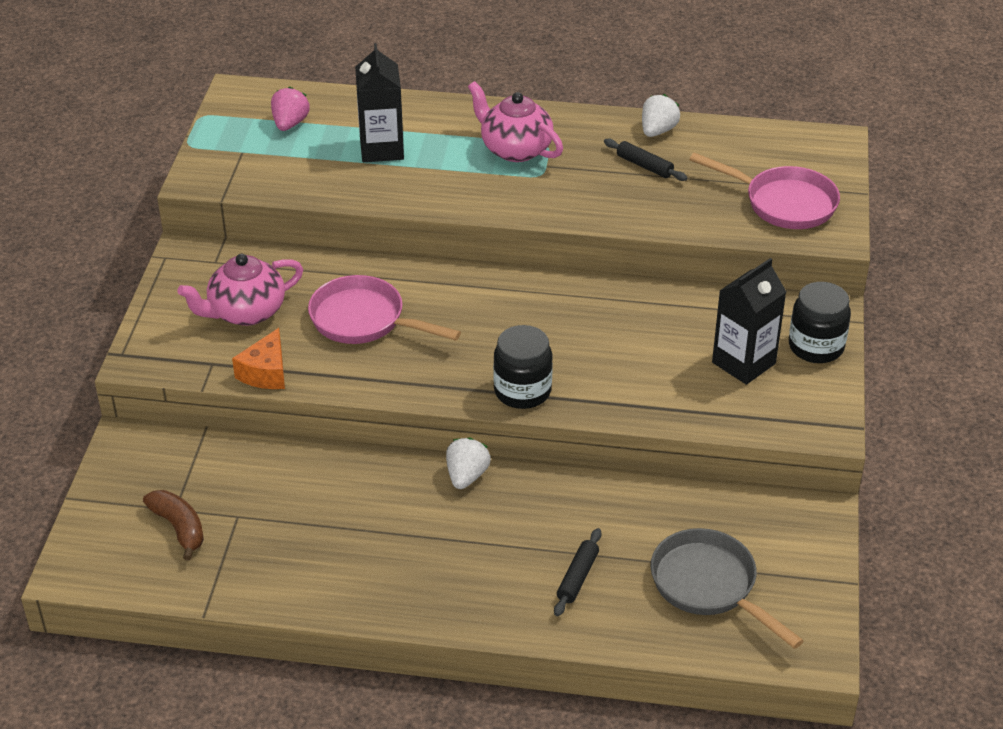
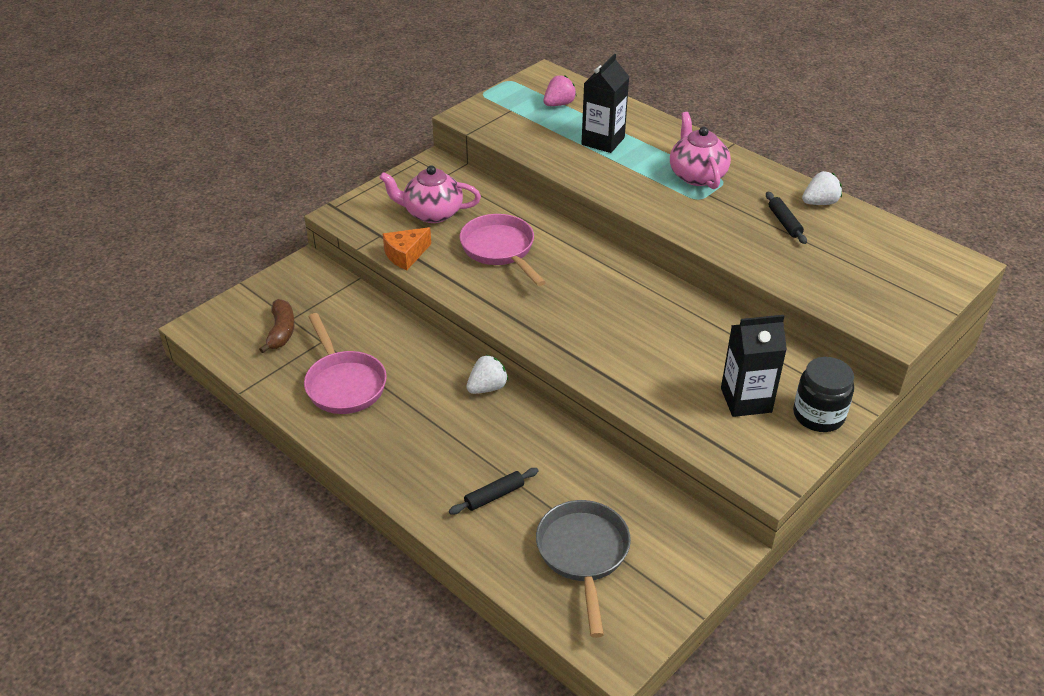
camera: 35 degrees right, 0 degrees up
black jar [493,325,553,409] -> none
pink pan [689,153,840,229] -> pink pan moved to [304,313,387,414]

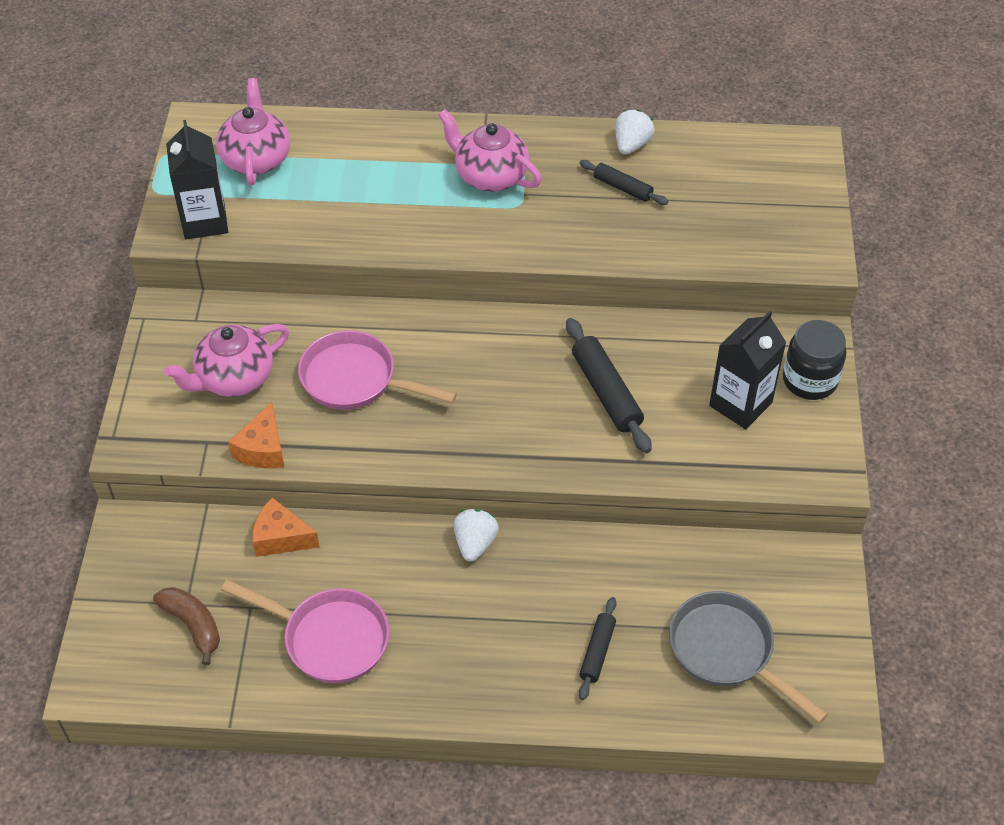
camera: 40 degrees left, 10 degrees up
pink strawberry [543,75,577,106] -> pink teapot [216,78,290,185]
black carton [581,54,629,153] -> black carton moved to [166,120,228,239]
none -> orange cheese [253,498,320,557]
none -> black rolling pin [566,318,651,453]

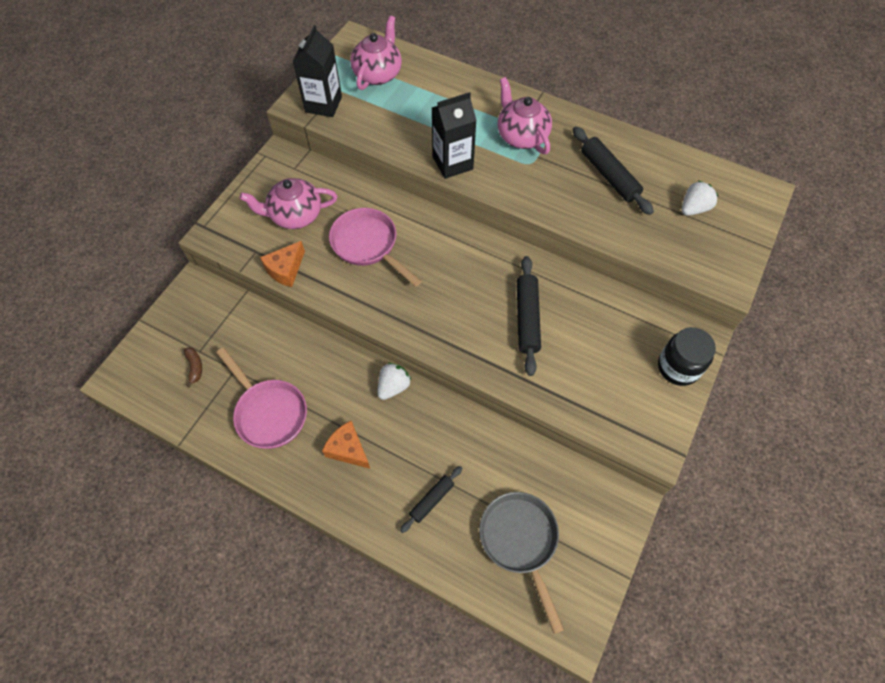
camera: 25 degrees right, 10 degrees up
brown banana [153,587,220,665] -> brown banana [184,347,202,388], size x0.65
orange cheese [253,498,320,557] -> orange cheese moved to [322,421,370,469]
black rolling pin [580,160,668,205] -> black rolling pin [573,127,654,215], size x1.65
white strawberry [615,109,655,154] -> white strawberry moved to [682,181,718,216]
black carton [709,311,787,429] -> black carton moved to [432,92,477,179]

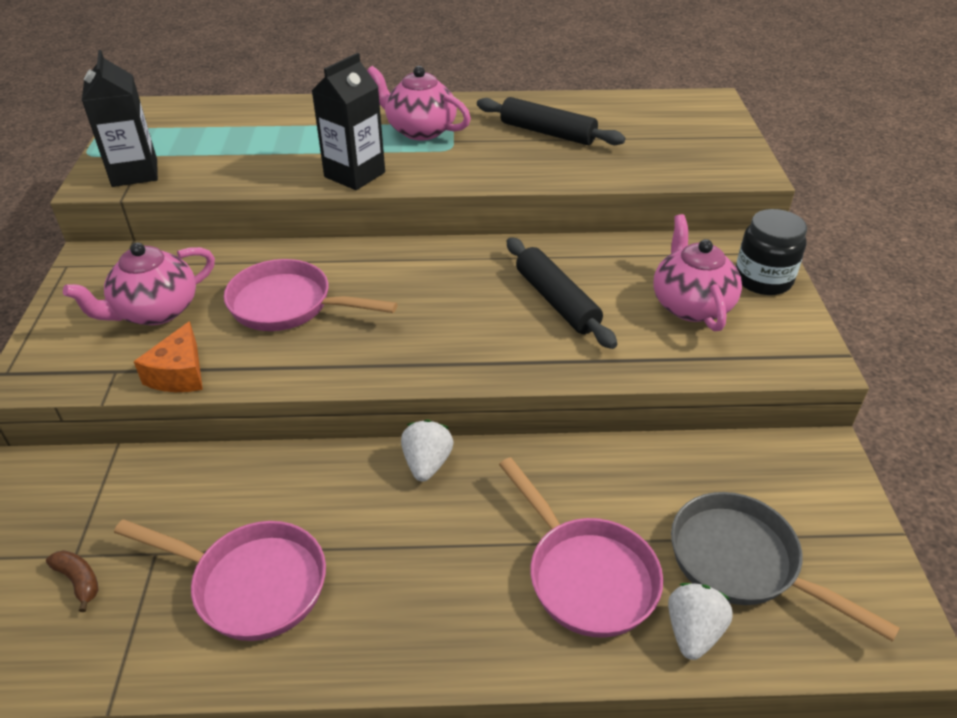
camera: 30 degrees left, 20 degrees down
orange cheese [322,421,370,469] -> none
pink teapot [350,16,402,90] -> pink teapot moved to [653,214,742,331]
black rolling pin [400,466,462,533] -> pink pan [499,457,663,638]
white strawberry [682,181,718,216] -> white strawberry moved to [668,583,733,660]

